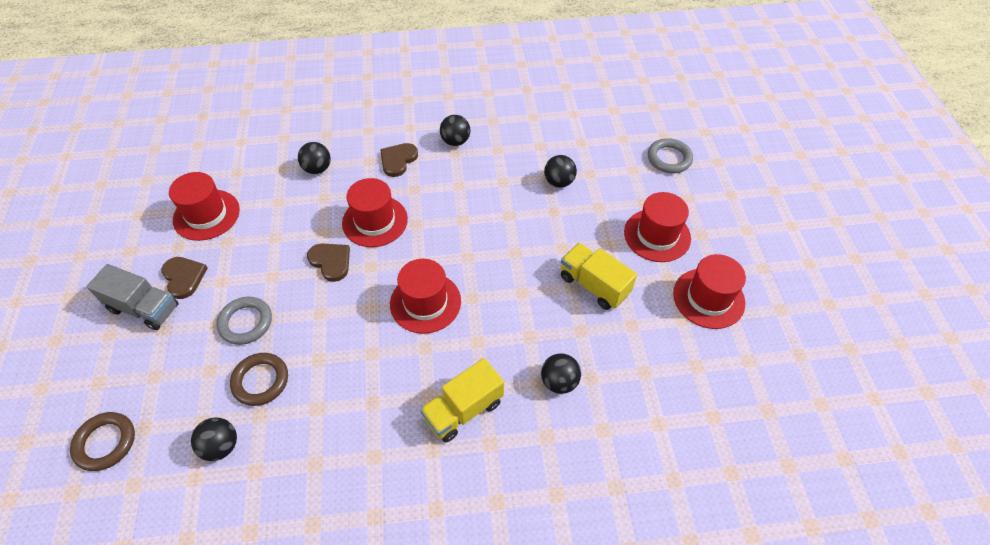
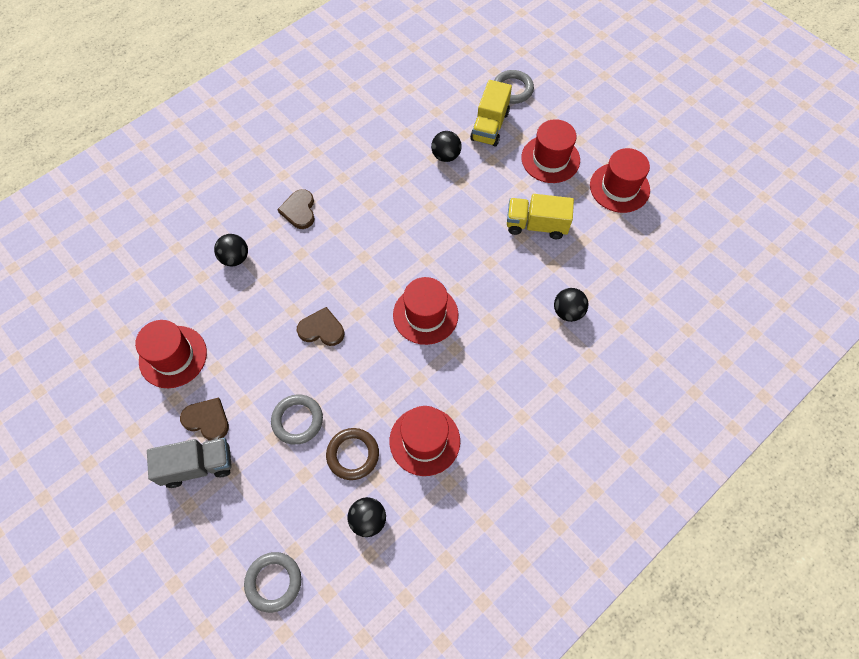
camera: 35 degrees left, 10 degrees up
brown ring [70,412,135,471] -> grey ring [244,552,301,613]
red hat [342,178,408,247] -> red hat moved to [390,406,460,476]
yellow truck [420,358,504,443] -> yellow truck moved to [470,80,512,146]
black ball [440,115,470,146] -> none

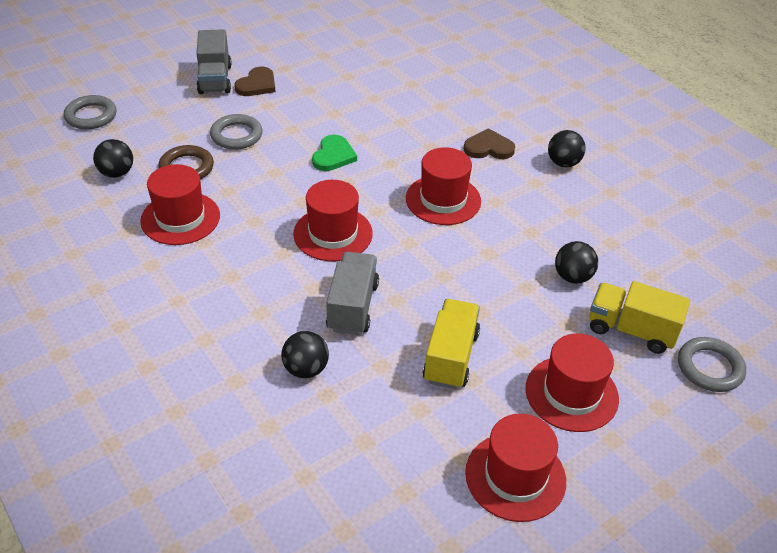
camera: 95 degrees right, 20 degrees down
red hat [135,320,207,388] -> red hat moved to [406,147,481,225]
black ball [214,234,248,266] -> black ball moved to [548,130,586,167]
brown heart [297,307,344,346] -> green heart [312,135,357,171]
none -> grey truck [326,252,379,335]

